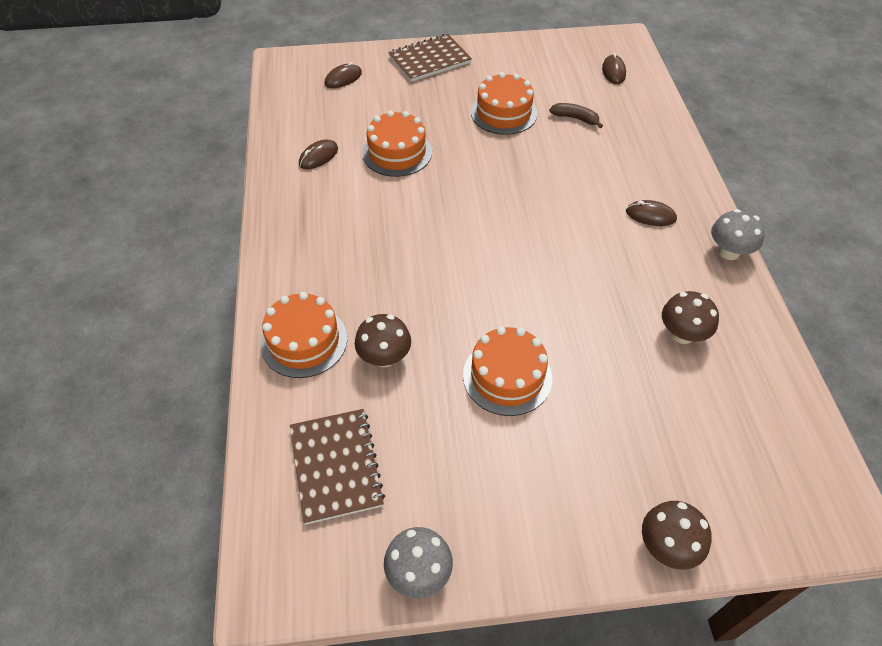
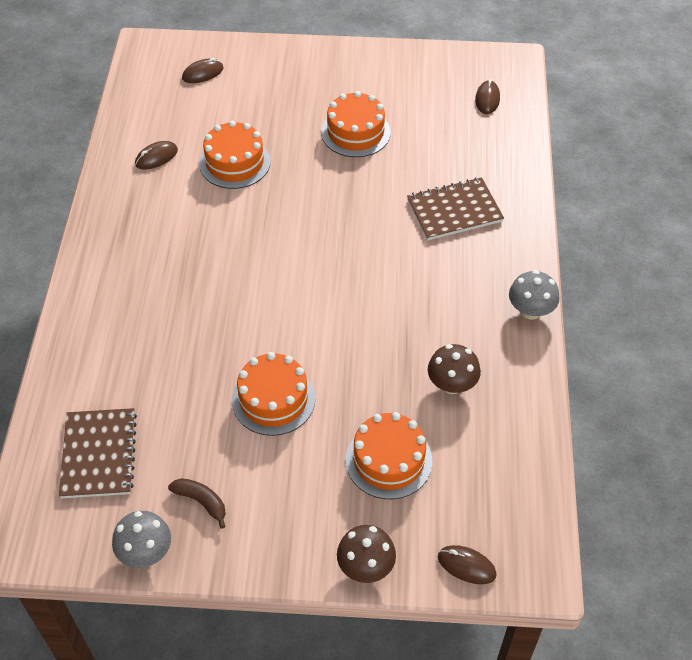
camera: 10 degrees right, 0 degrees up
orange cake [260,292,347,378] -> orange cake moved to [346,412,432,499]
brown mushroom [355,314,411,367] -> none
brown notebook [388,34,472,82] -> brown notebook moved to [407,177,504,240]
brown banana [549,103,603,128] -> brown banana moved to [168,478,226,529]
brown mouse [626,200,677,226] -> brown mouse moved to [438,545,497,584]

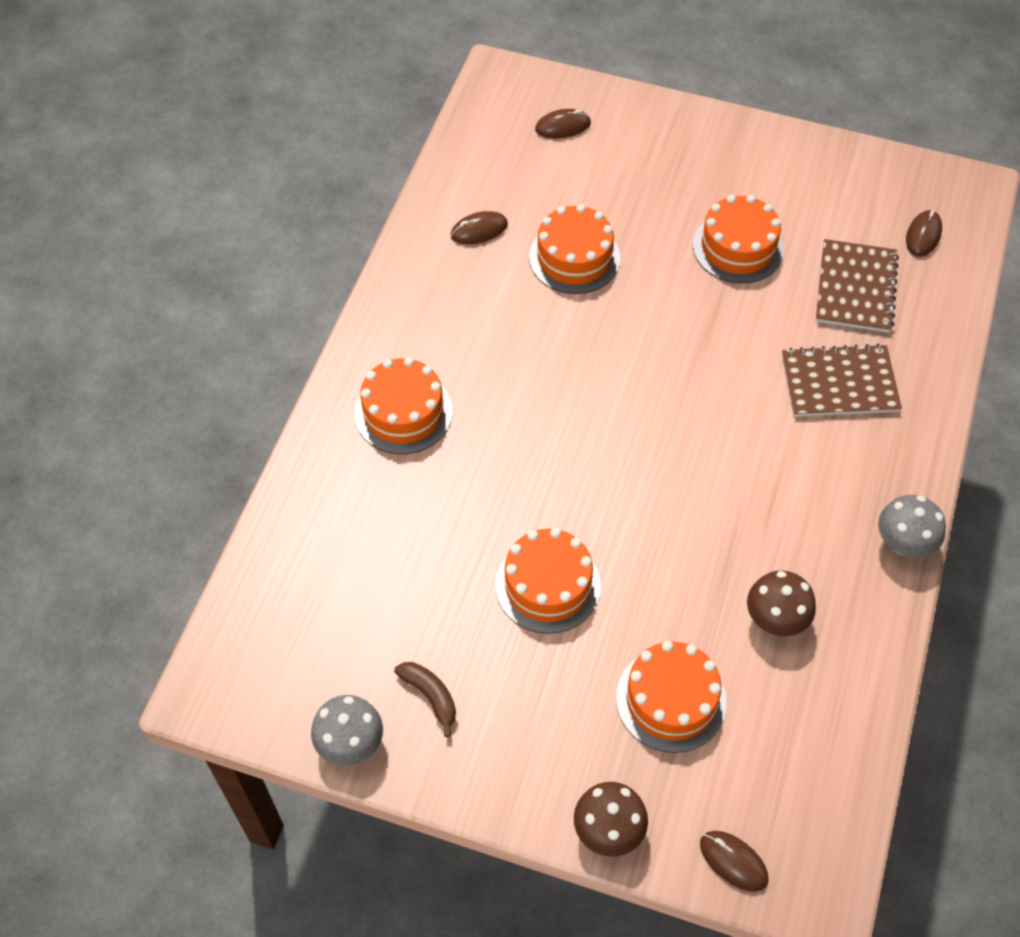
camera: 15 degrees right, 5 degrees up
brown notebook [59,408,137,498] -> brown notebook moved to [816,239,899,333]
none -> orange cake [354,357,452,454]

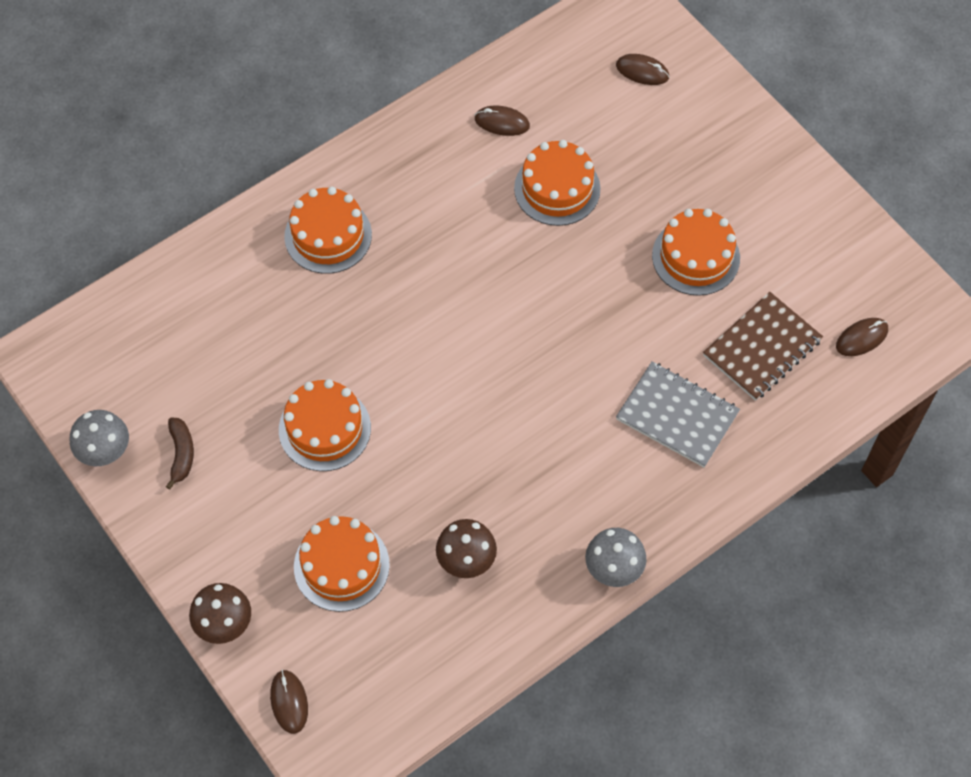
camera: 35 degrees right, 5 degrees up
brown notebook [782,344,902,417] -> grey notebook [616,362,740,467]

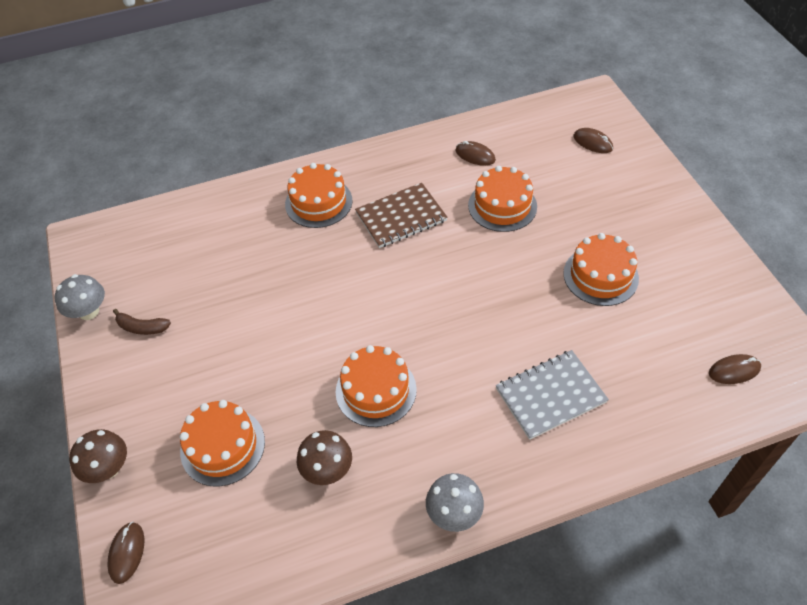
camera: 20 degrees right, 10 degrees down
brown banana [165,417,194,490] -> brown banana turned 90 degrees clockwise [113,309,171,335]
orange cake [279,379,371,471] -> orange cake moved to [336,345,417,427]
grey notebook [616,362,740,467] -> grey notebook turned 75 degrees counterclockwise [496,350,609,440]
brown notebook [703,292,823,401] -> brown notebook moved to [355,183,448,248]

